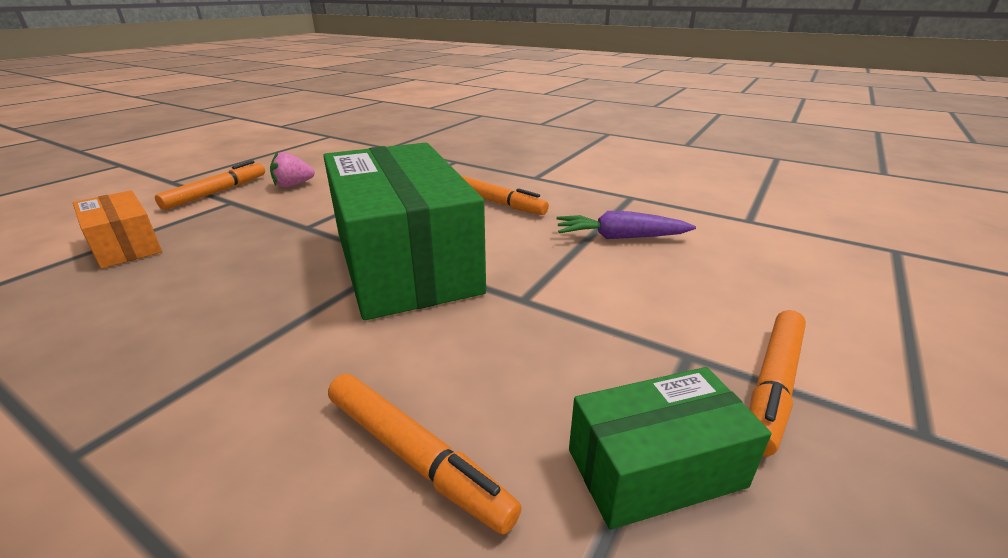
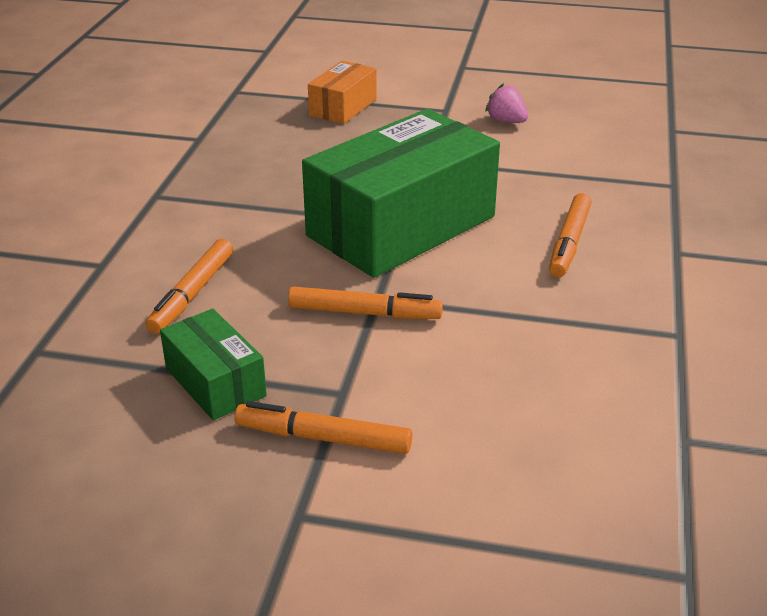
camera: 70 degrees right, 5 degrees up
orange marker [155,160,265,210] -> orange marker moved to [288,286,443,319]
purple carrot [556,211,696,239] -> none

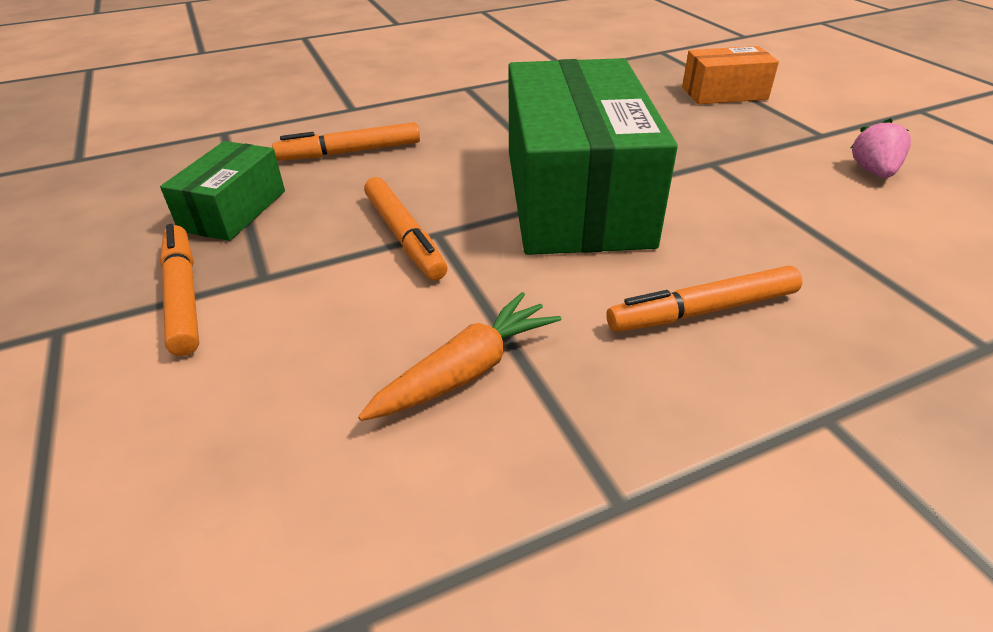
camera: 55 degrees right, 5 degrees up
green box [302,109,500,278] -> green box turned 75 degrees clockwise [509,58,678,255]
none -> orange carrot [358,292,561,421]

